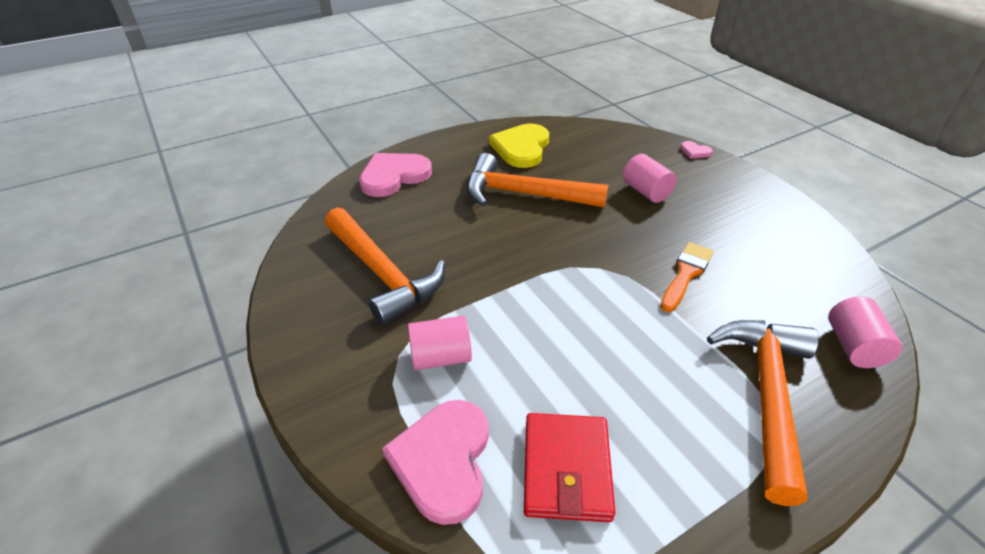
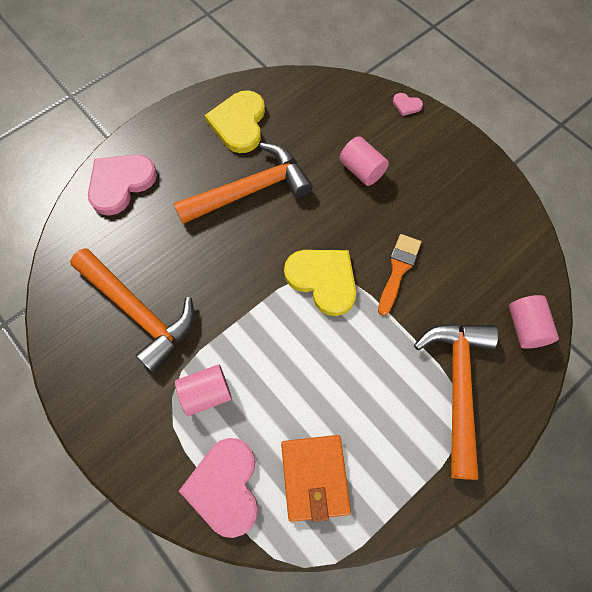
camera: 10 degrees left, 25 degrees up
orange hammer [466,153,608,208] -> orange hammer turned 150 degrees clockwise [173,143,313,224]
red wallet [524,413,616,522] -> orange wallet [281,435,351,522]
none -> yellow heart [284,250,356,316]

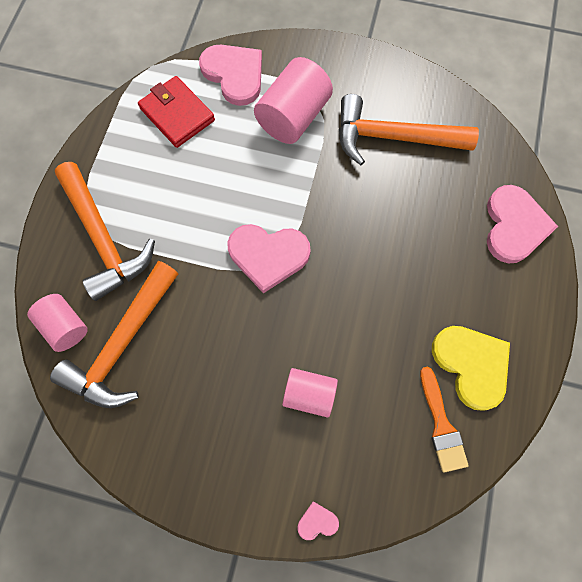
camera: 145 degrees right, 5 degrees up
orange hammer [173,143,313,224] -> orange hammer moved to [50,261,179,408]
pink cylinder [175,364,232,416] -> pink cylinder [254,57,333,144], size x1.59
orange wallet [281,435,351,522] -> red wallet [138,76,215,148]
yellow heart [284,250,356,316] -> pink heart [227,224,311,293]
orange brush [378,234,421,316] -> orange brush moved to [420,367,469,473]

